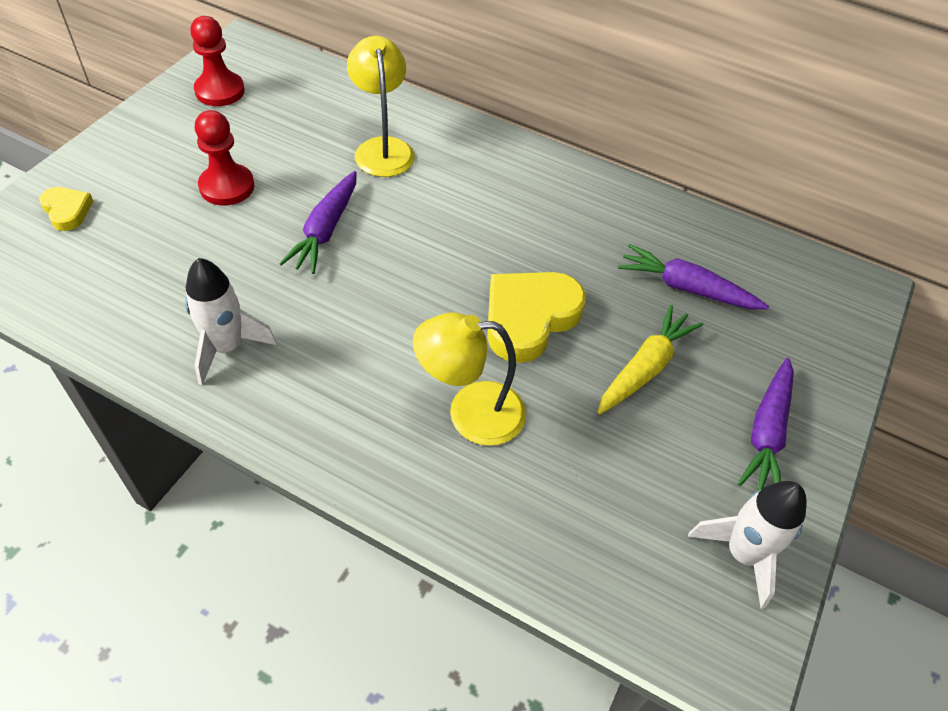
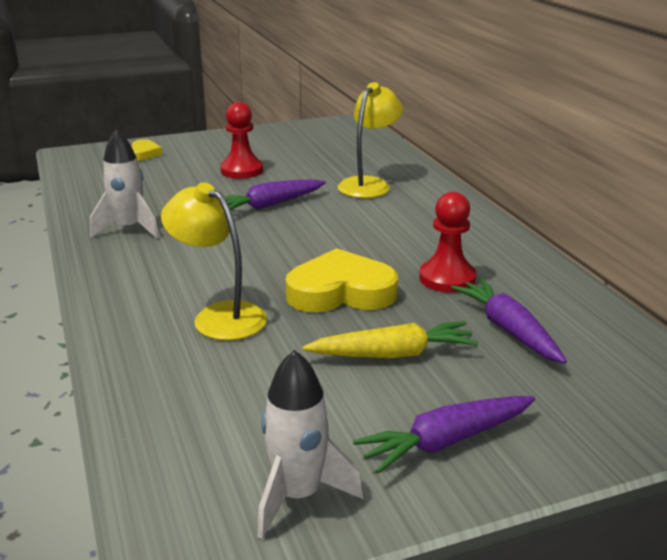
camera: 45 degrees right, 25 degrees down
red pawn [190,16,245,106] -> red pawn moved to [419,192,477,293]

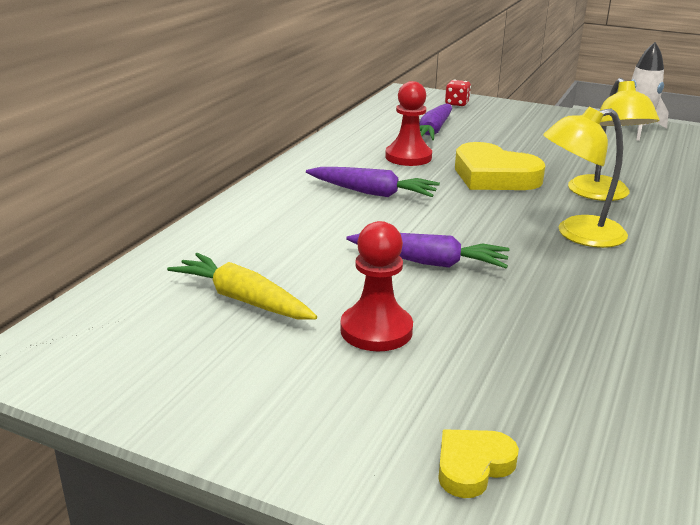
camera: 135 degrees left, 0 degrees up
white rocket [90,129,159,238] -> none
yellow carrot [302,321,478,358] -> yellow carrot moved to [167,253,317,320]
yellow lamp [338,82,403,198] -> yellow lamp moved to [543,107,628,248]
purple carrot [353,396,535,474] -> purple carrot moved to [306,167,440,197]
none -> red dice [445,80,471,106]

